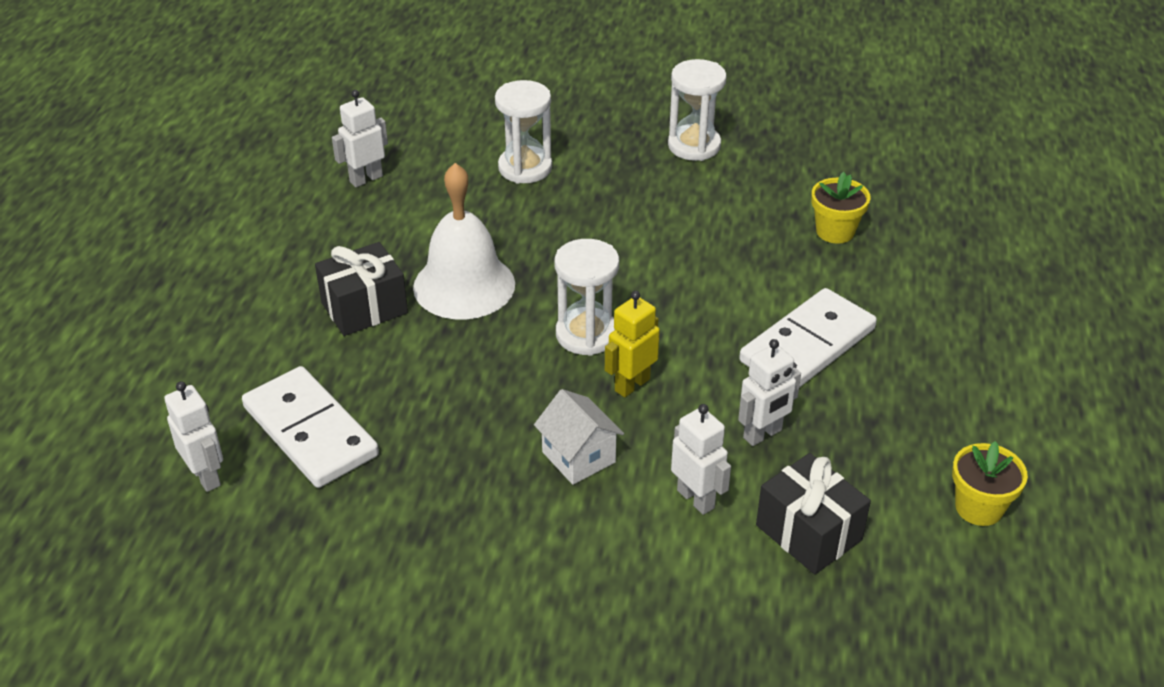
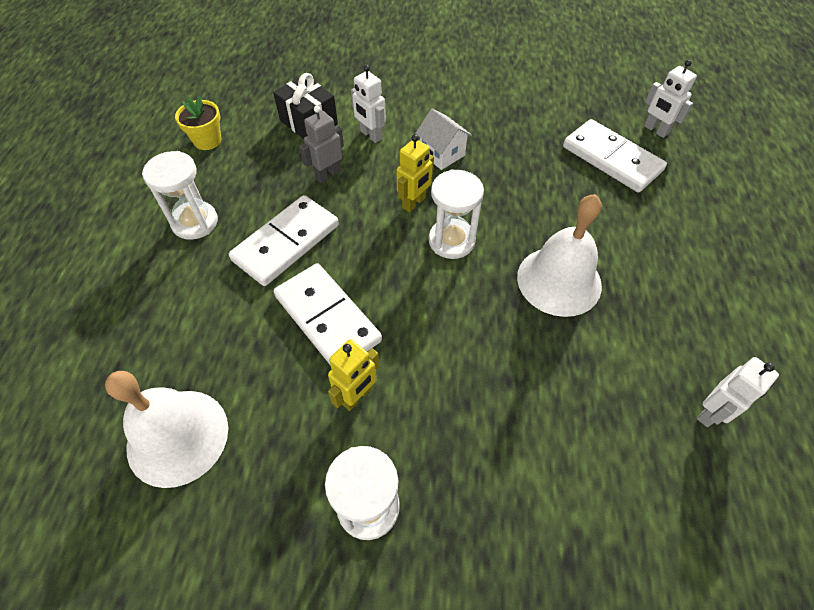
camera: 175 degrees right, 15 degrees up
black gift [315,242,408,336] -> none
white hourglass [495,80,552,184] -> white hourglass moved to [142,151,218,240]
white robot [738,339,801,446] -> grey robot [299,106,344,183]
yellow flower pot [811,172,871,244] -> none
none -> white bell [105,371,228,488]
none -> white domino [274,263,382,366]
none -> yellow robot [328,339,380,411]

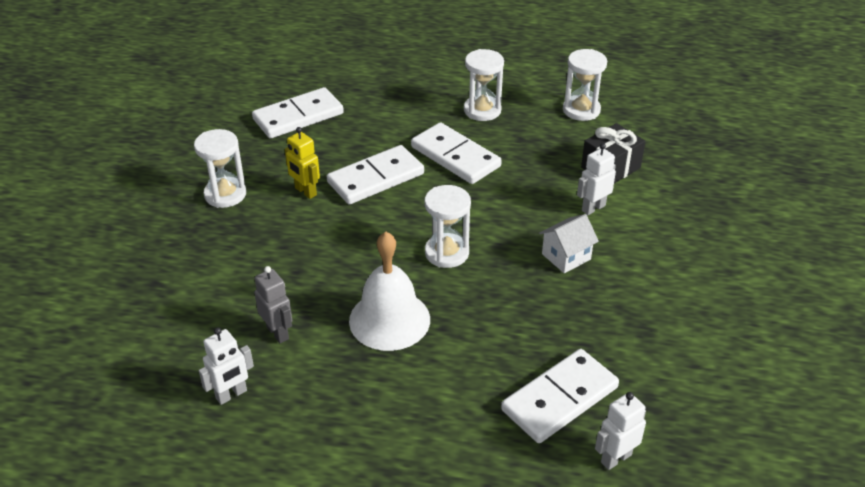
camera: 95 degrees right, 15 degrees down
white bell [105,371,228,488] -> white domino [252,87,344,138]
yellow flower pot [175,96,221,150] -> white hourglass [563,49,607,121]
grey robot [299,106,344,183] -> grey robot moved to [254,266,292,343]
yellow robot [396,135,434,212] -> none
white robot [697,357,779,427] -> white robot turned 90 degrees counterclockwise [199,327,254,405]

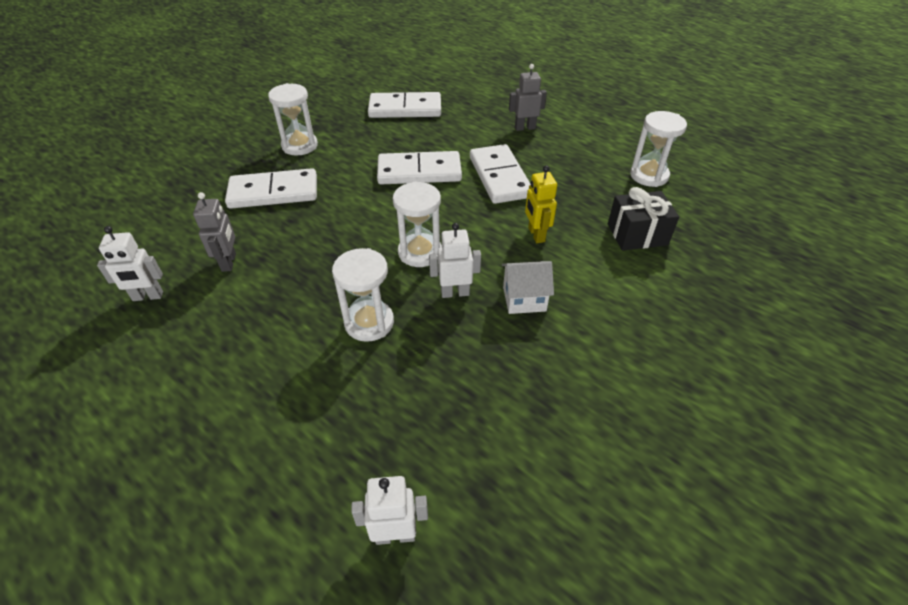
camera: 30 degrees right, 5 degrees up
yellow robot [285,127,320,199] -> yellow robot moved to [525,165,557,243]
white bell [349,232,430,351] -> none
white hourglass [464,49,504,121] -> white hourglass moved to [332,248,394,342]
white domino [501,349,619,443] -> white domino moved to [225,168,317,209]
white robot [577,143,616,215] -> white robot moved to [429,223,481,298]
none -> grey robot [509,64,547,131]

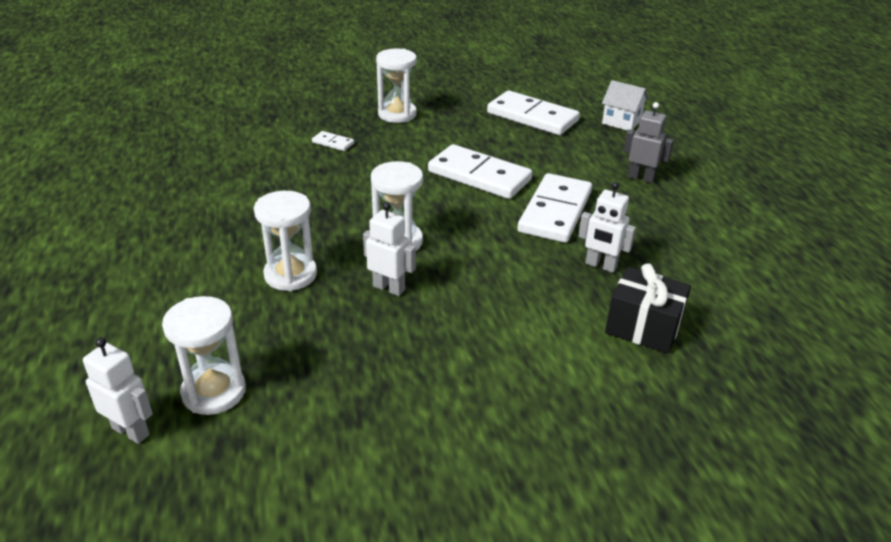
camera: 35 degrees right, 10 degrees down
white robot [97,226,163,301] -> white robot moved to [578,182,636,273]
grey robot [193,192,236,272] -> none
white domino [225,168,317,209] -> white domino [312,131,354,151], size x0.43
white house [502,261,554,314] -> white house moved to [602,80,649,131]
yellow robot [525,165,557,243] -> none
white hourglass [630,111,687,187] -> white hourglass moved to [162,296,246,415]

